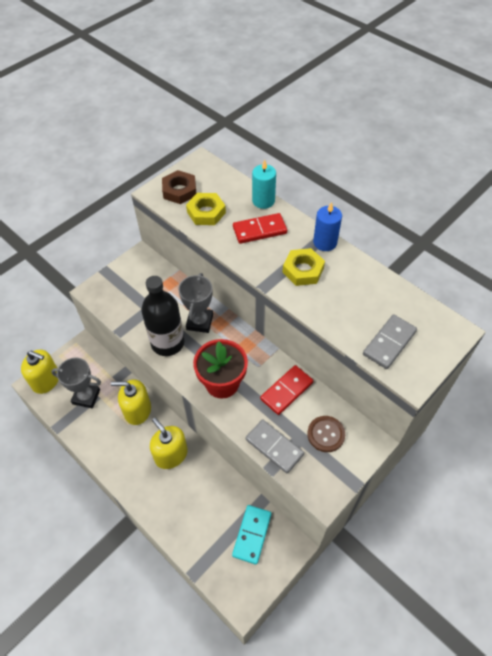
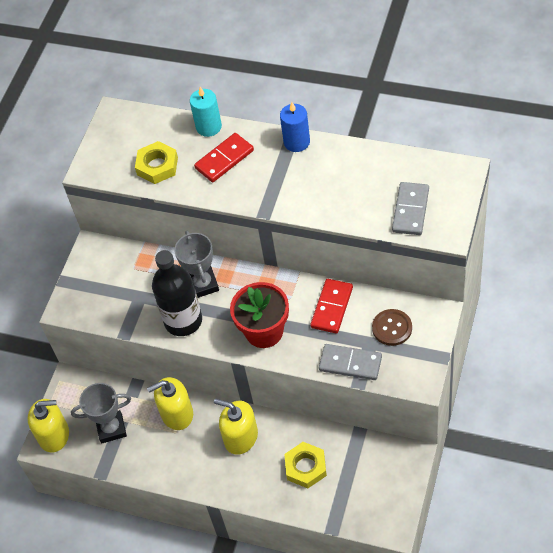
camera: 20 degrees left, 0 degrees up
brown nut [162,170,196,204] -> none
turquoise domino [232,505,272,565] -> none
yellow nut [282,248,325,286] -> yellow nut moved to [284,442,327,488]

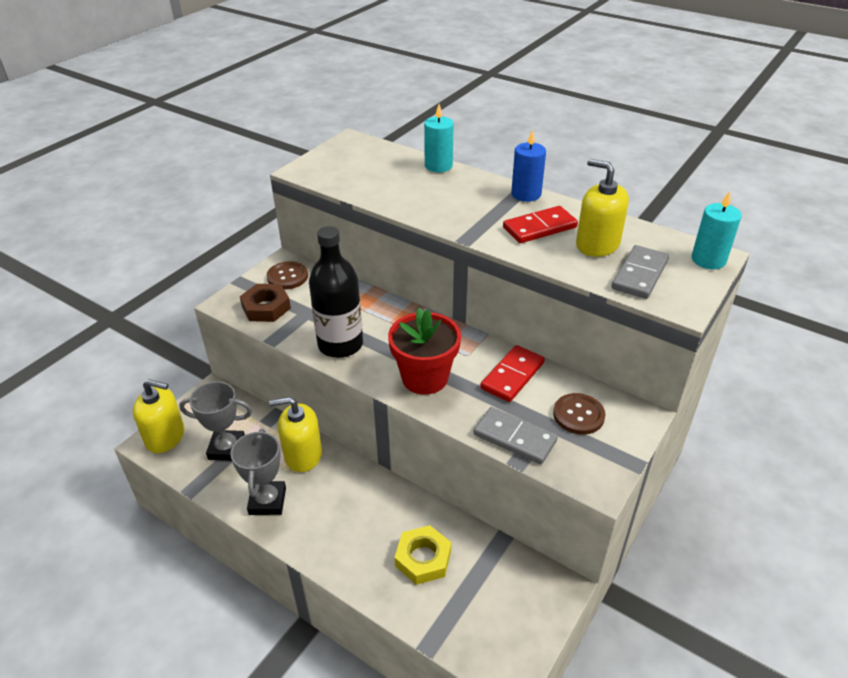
camera: 10 degrees right, 15 degrees down
yellow nut [135,141,178,184] -> none
grey trophy [174,231,219,298] -> grey trophy moved to [230,429,286,515]
red domino [194,133,254,182] -> red domino moved to [503,206,578,243]
yellow soap dispenser [214,399,258,455] -> yellow soap dispenser moved to [576,159,629,257]
none -> brown nut [240,284,291,322]
none -> brown button [267,261,308,289]
none -> turquoise candle [692,191,742,269]

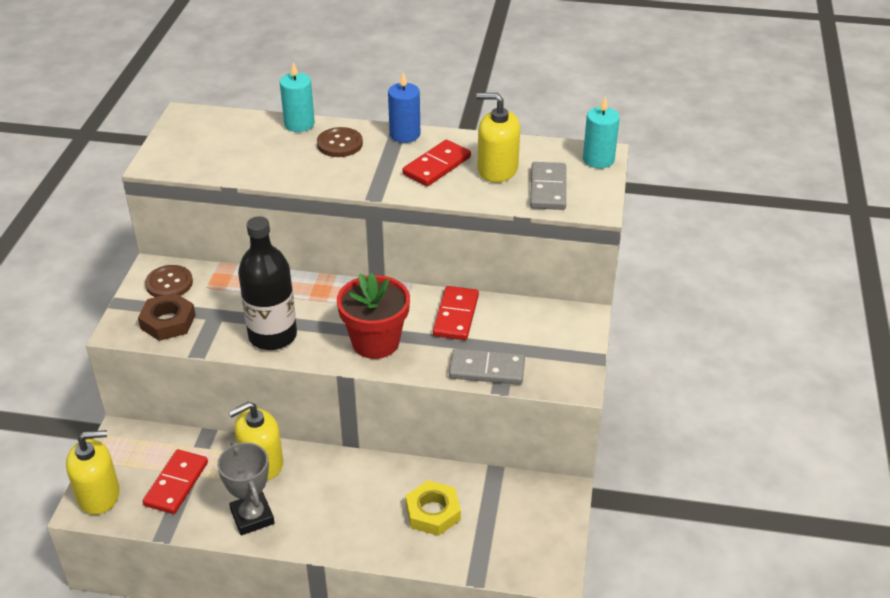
camera: 25 degrees left, 0 degrees up
grey trophy [179,381,252,461] -> red domino [142,449,208,514]
brown button [553,393,605,435] -> brown button moved to [317,127,363,157]

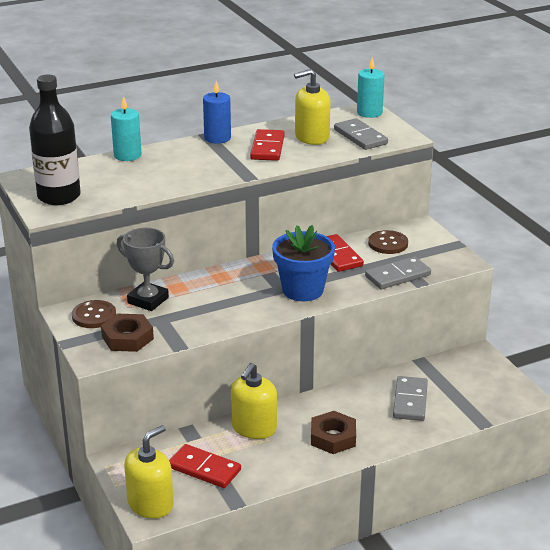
camera: 35 degrees left, 10 degrees down
red domino [142,449,208,514] -> red domino turned 45 degrees counterclockwise [169,444,241,488]
grey trophy [217,442,275,535] -> grey trophy moved to [117,228,174,311]
black bottle [238,216,297,350] -> black bottle moved to [29,75,81,205]
brown button [317,127,363,157] -> brown button moved to [368,230,408,254]
red flower pot [337,273,410,359] -> blue flower pot [272,225,335,301]
yellow nut [406,480,461,536] -> grey domino [393,376,428,421]
none -> brown nut [311,411,356,454]

